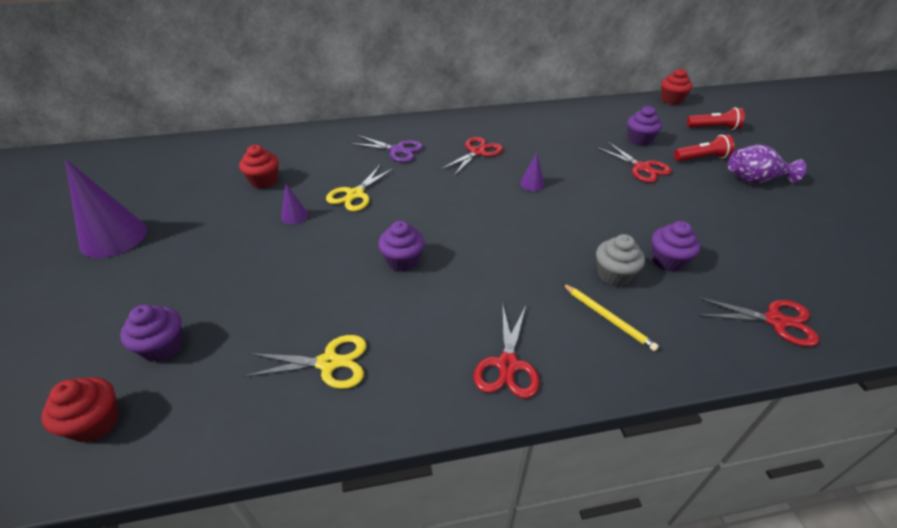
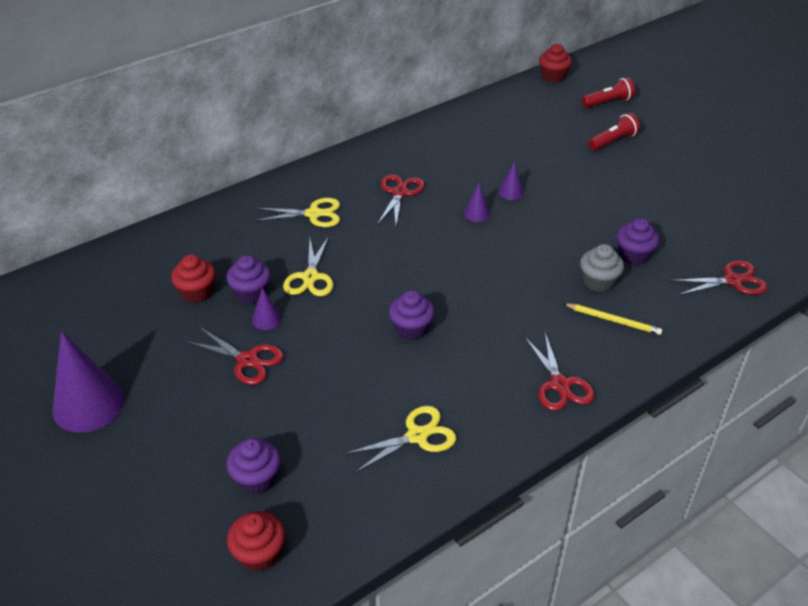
camera: 25 degrees left, 0 degrees up
purple scissors [350,135,423,162] -> yellow scissors [255,198,340,227]
red scissors [597,142,672,183] -> red scissors moved to [186,327,284,385]
purple cupcake [627,106,662,146] -> purple cupcake moved to [226,255,271,304]
purple vase [728,145,806,184] -> none
none -> purple cone [499,162,524,200]

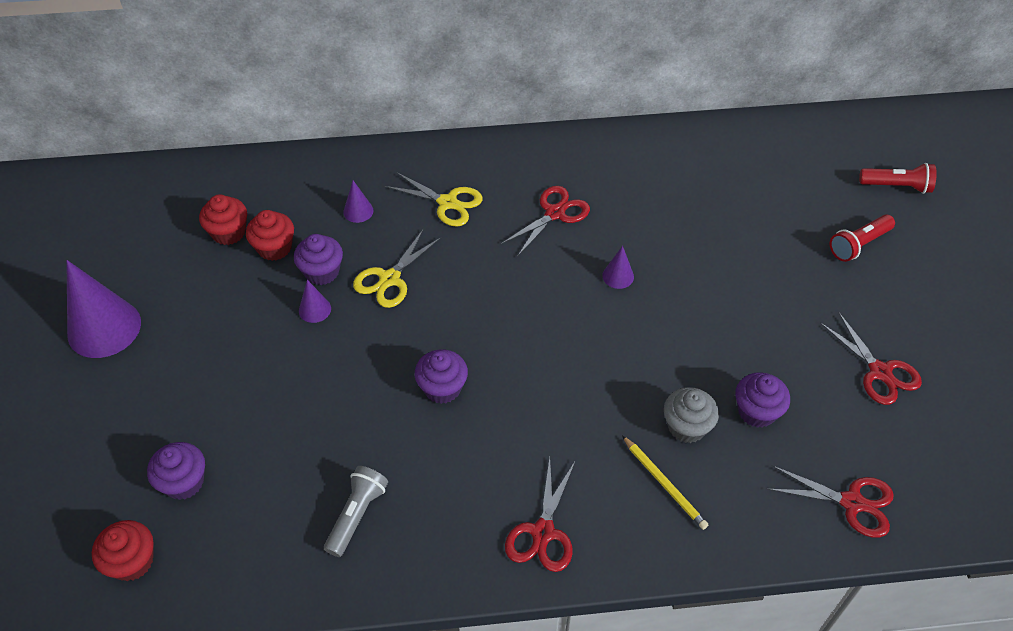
camera: 30 degrees right, 10 degrees up
red scissors [186,327,284,385] -> red scissors moved to [820,312,922,405]
yellow scissors [344,406,456,473] -> grey flashlight [324,466,388,557]
purple cone [499,162,524,200] -> purple cone moved to [343,180,374,223]
red cupcake [539,44,572,82] -> red cupcake moved to [199,194,247,245]
red flashlight [589,113,640,150] -> red flashlight turned 150 degrees clockwise [830,214,895,262]

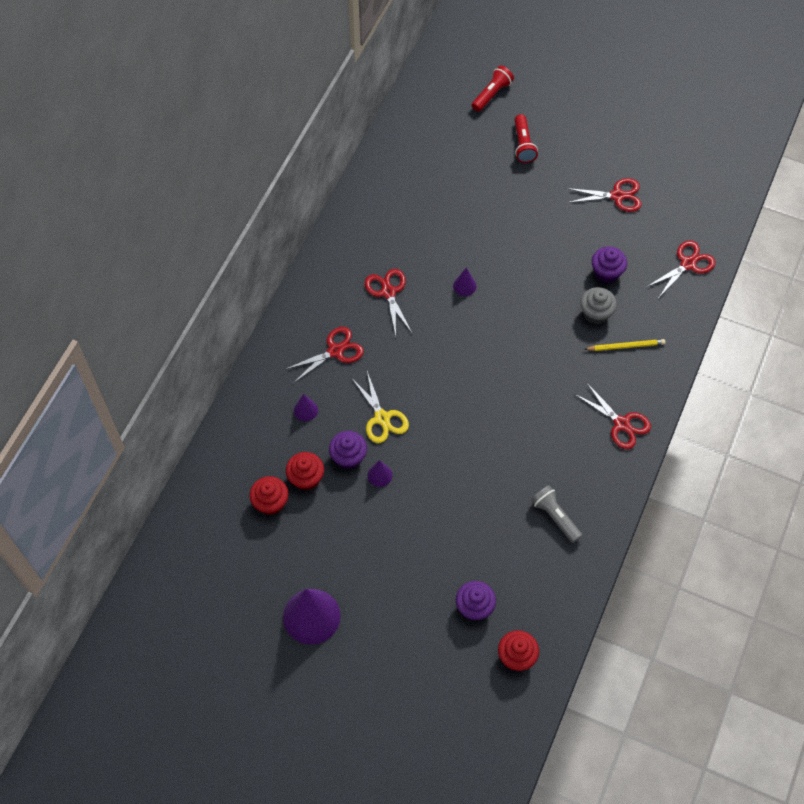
camera: 60 degrees left, 10 degrees up
yellow scissors [384,171,483,227] -> red scissors [284,327,364,382]
purple cupcake [415,349,468,404] -> none

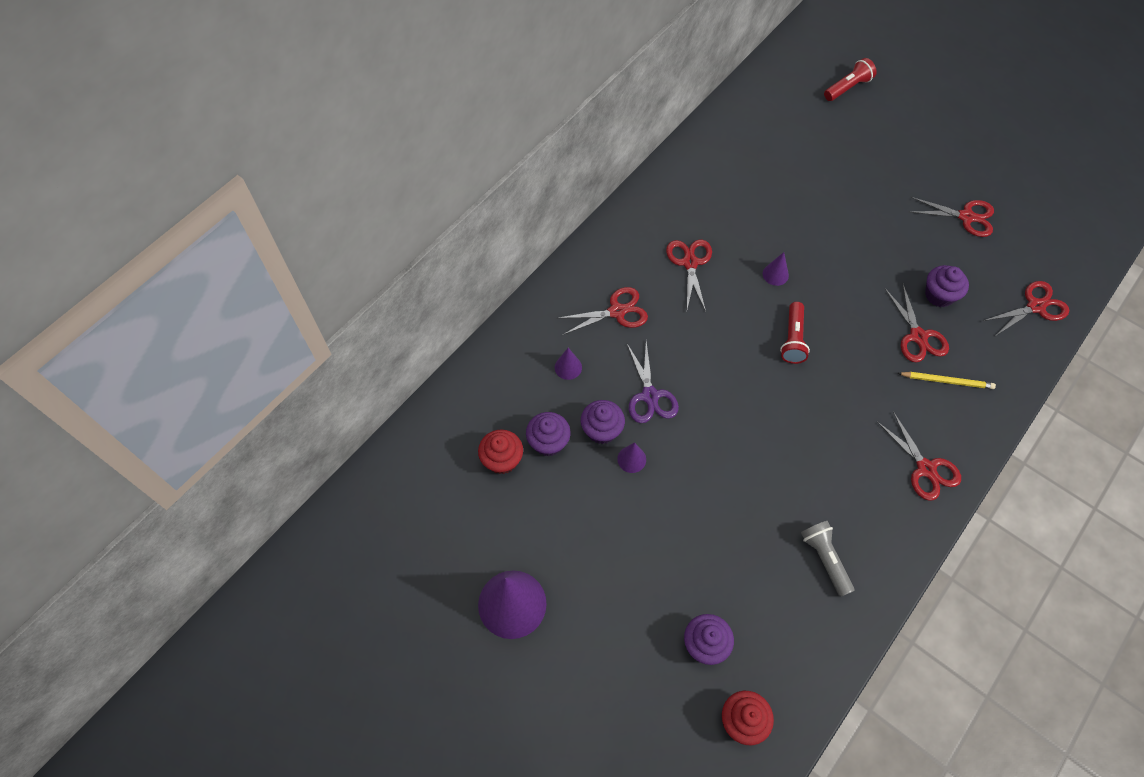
camera: 15 degrees right, 0 degrees up
red cupcake [286,452,324,491] -> purple cupcake [526,412,571,456]
yellow scissors [351,371,409,443] -> purple scissors [627,341,679,423]
red flashlight [515,114,538,163] -> red flashlight moved to [780,302,810,364]
grey cupcake [580,287,617,324] -> red scissors [885,284,949,362]

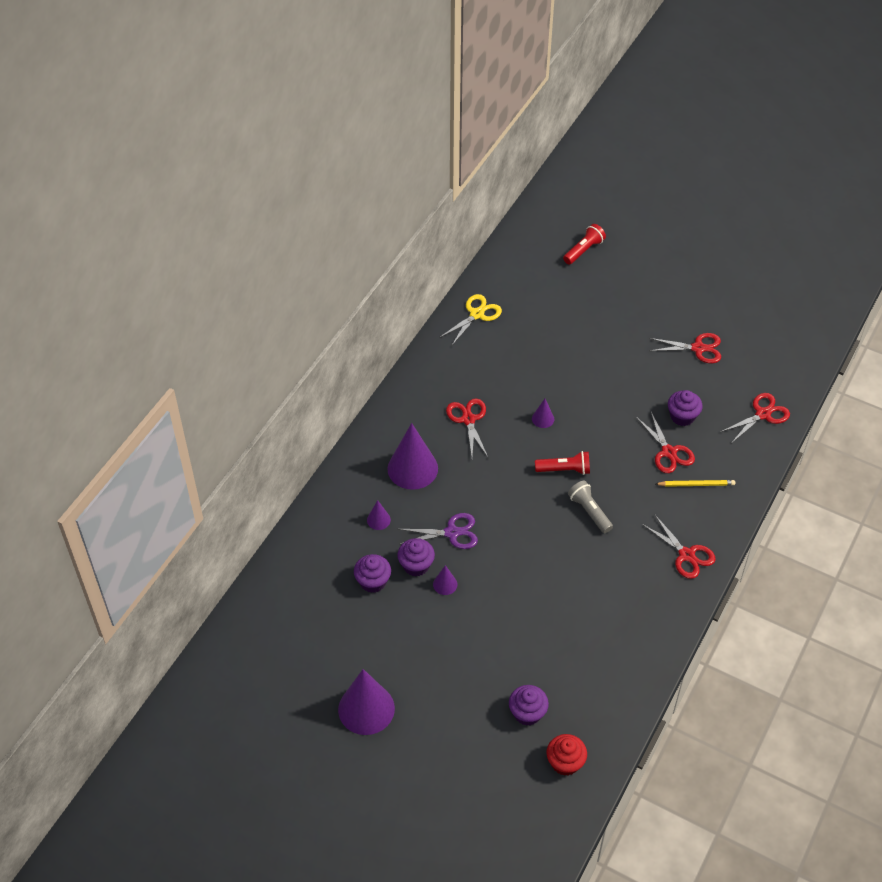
camera: 10 degrees left, 10 degrees down
red cupcake [478,430,523,474] -> none
red scissors [558,287,648,335] -> purple cone [388,423,438,490]
purple scissors [627,341,679,423] -> purple scissors turned 75 degrees counterclockwise [399,513,478,549]
red flashlight [780,302,810,364] -> red flashlight turned 90 degrees counterclockwise [535,451,590,475]
grey flashlight [801,521,855,597] -> grey flashlight moved to [568,481,613,533]
none -> yellow scissors [439,294,502,345]

